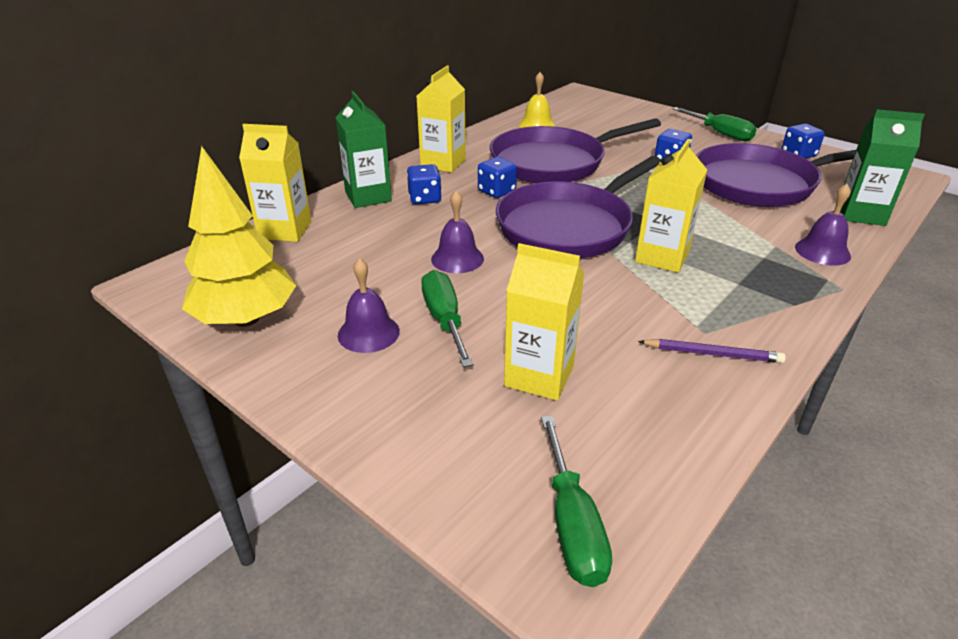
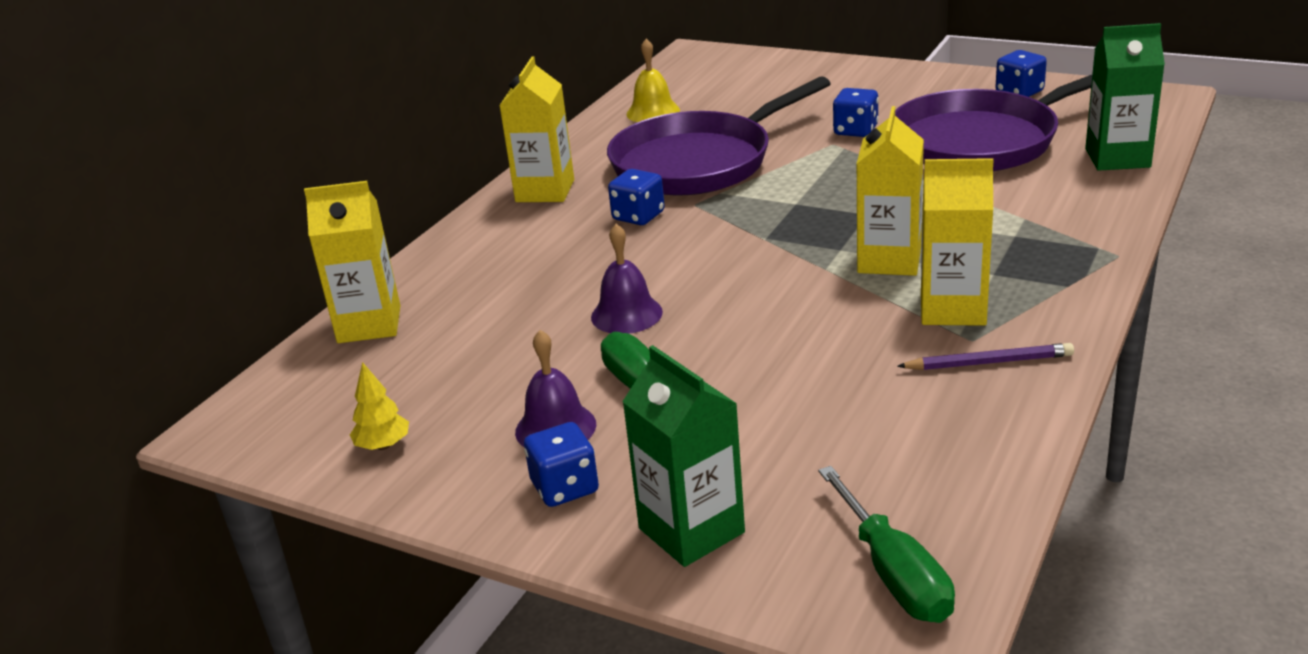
camera: 10 degrees left, 5 degrees down
yellow tree [182,146,296,327] -> yellow tree [350,362,409,450], size x0.41
green carton [335,91,392,208] -> green carton moved to [622,345,745,567]
blue dice [407,164,442,204] -> blue dice moved to [524,422,599,507]
purple pan [496,156,661,258] -> none
yellow carton [504,243,585,401] -> yellow carton moved to [921,158,993,326]
green screwdriver [673,107,757,141] -> none
purple bell [795,184,851,266] -> none

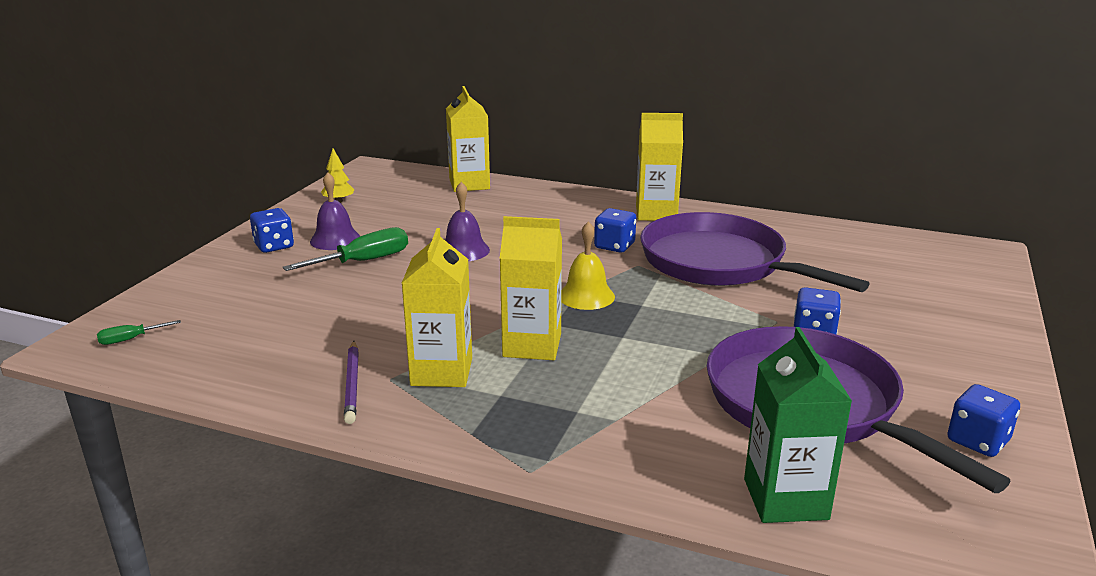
camera: 80 degrees right, 5 degrees down
green carton [622,345,745,567] -> none
yellow bell [627,39,680,122] -> yellow bell moved to [561,221,615,310]
green screwdriver [818,466,955,623] -> green screwdriver [97,320,181,345], size x0.51

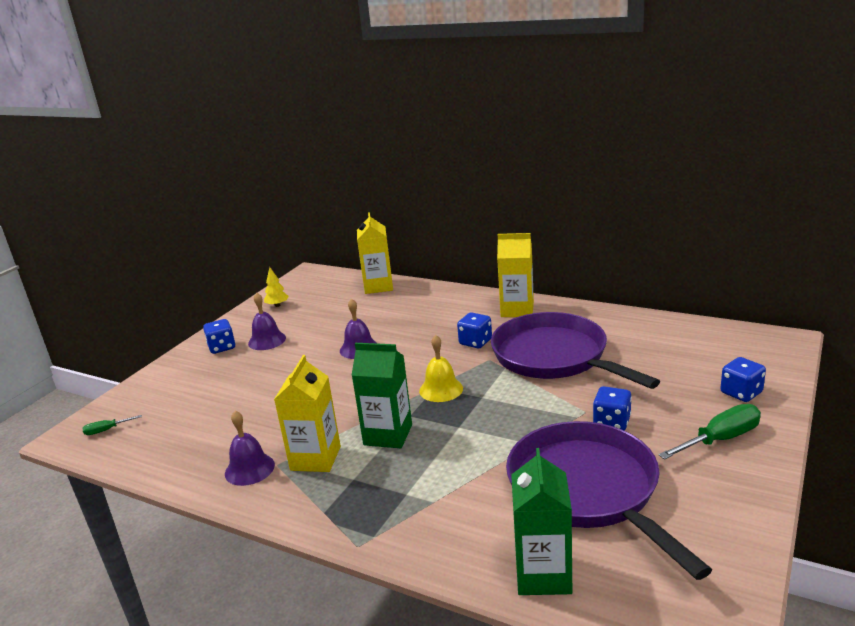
camera: 10 degrees right, 0 degrees up
green screwdriver [283,227,408,271] -> green screwdriver moved to [658,404,761,460]
purple pencil [344,341,359,424] -> purple bell [225,411,275,486]
yellow carton [500,216,562,360] -> green carton [352,343,412,448]
blue dice [947,384,1020,457] -> blue dice moved to [720,357,766,402]

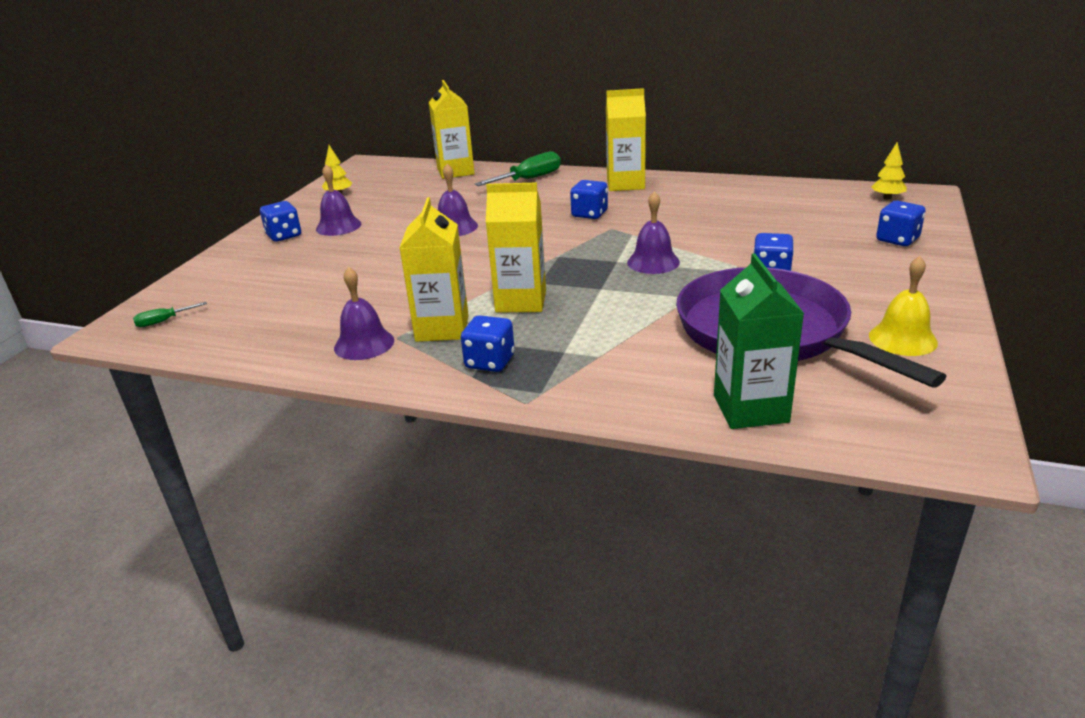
camera: 10 degrees left, 5 degrees up
green carton [352,343,412,448] -> yellow carton [486,182,546,313]
yellow bell [419,335,463,402] -> yellow bell moved to [869,256,938,356]
purple pan [491,312,660,389] -> none
green screwdriver [658,404,761,460] -> green screwdriver moved to [475,151,561,186]
none -> blue dice [461,315,515,372]
none -> purple bell [627,191,680,274]
none -> yellow tree [871,142,907,199]

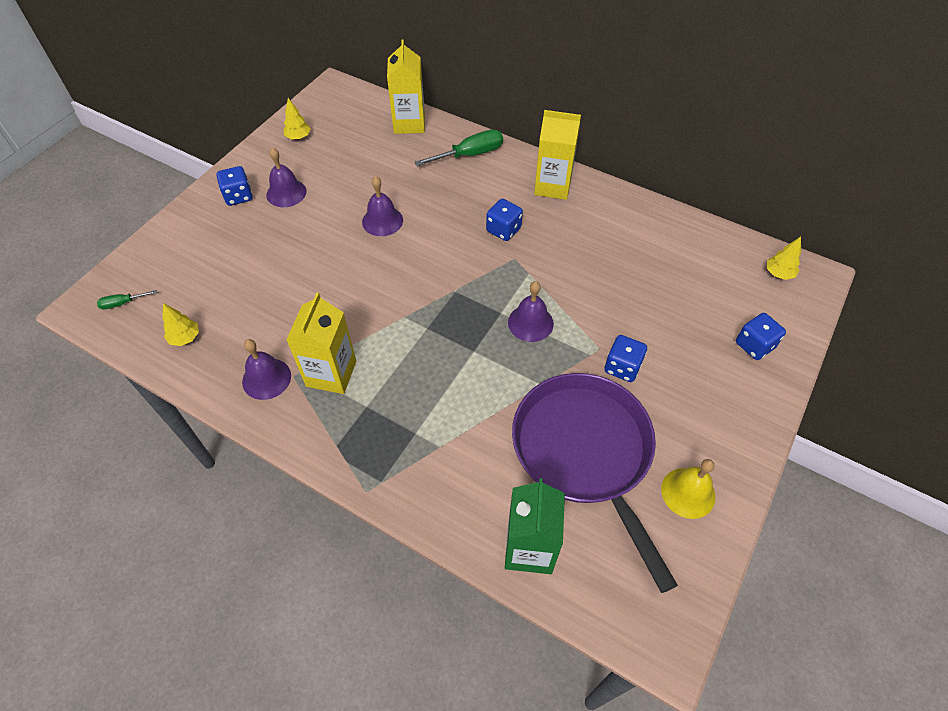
camera: 10 degrees right, 25 degrees up
blue dice [461,315,515,372] -> none
yellow carton [486,182,546,313] -> none
none -> yellow tree [162,303,199,346]

